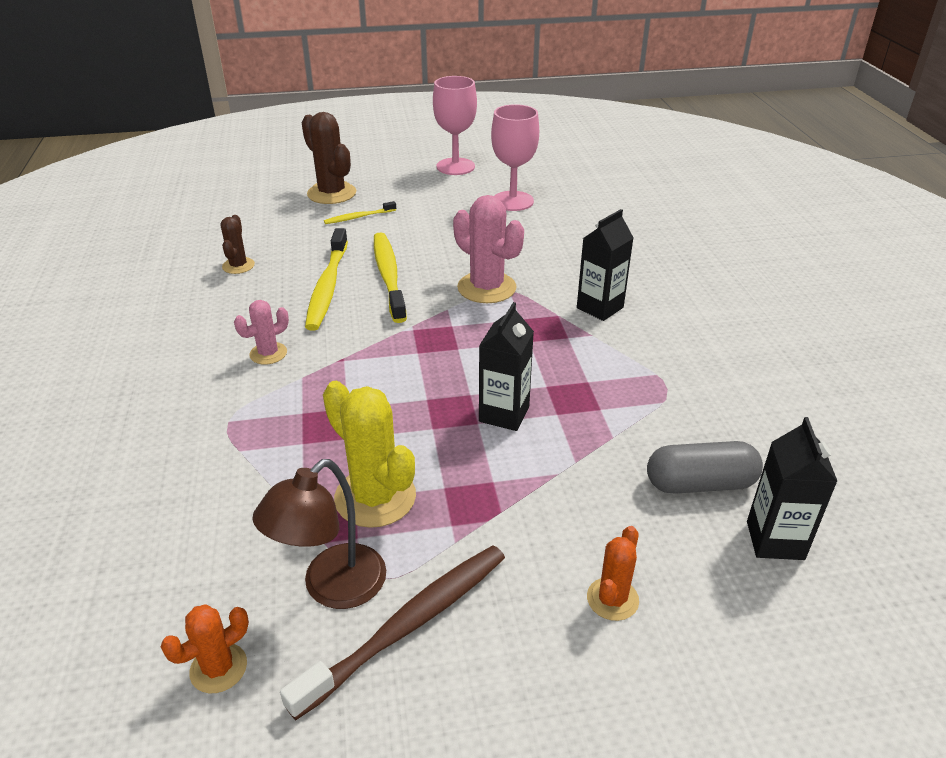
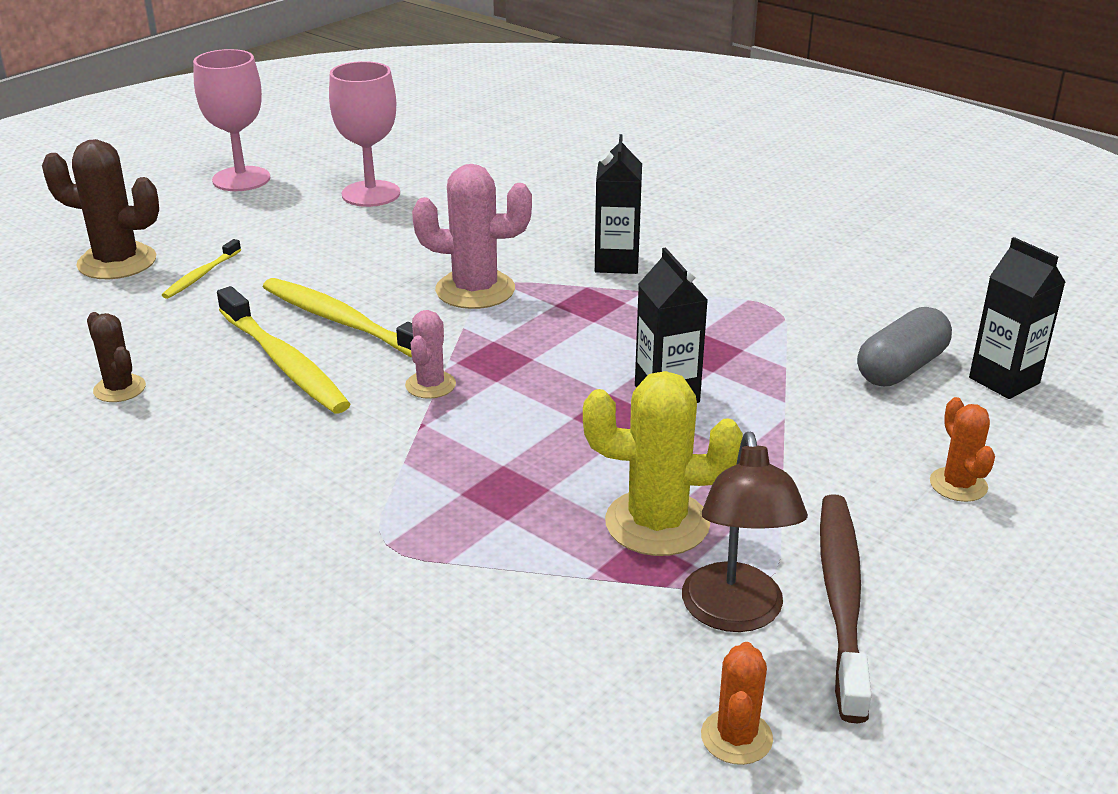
camera: 40 degrees left, 5 degrees down
pink cactus [234,300,289,365] -> pink cactus moved to [405,310,456,399]

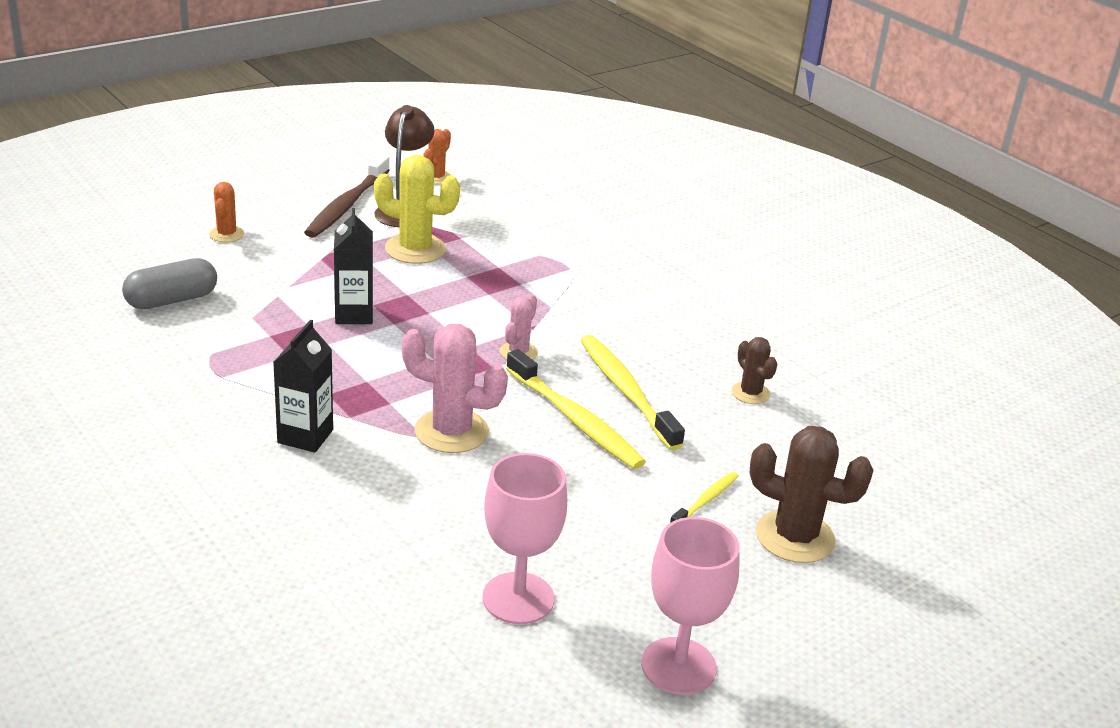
camera: 170 degrees left, 0 degrees up
black carton [969,237,1066,399] -> none

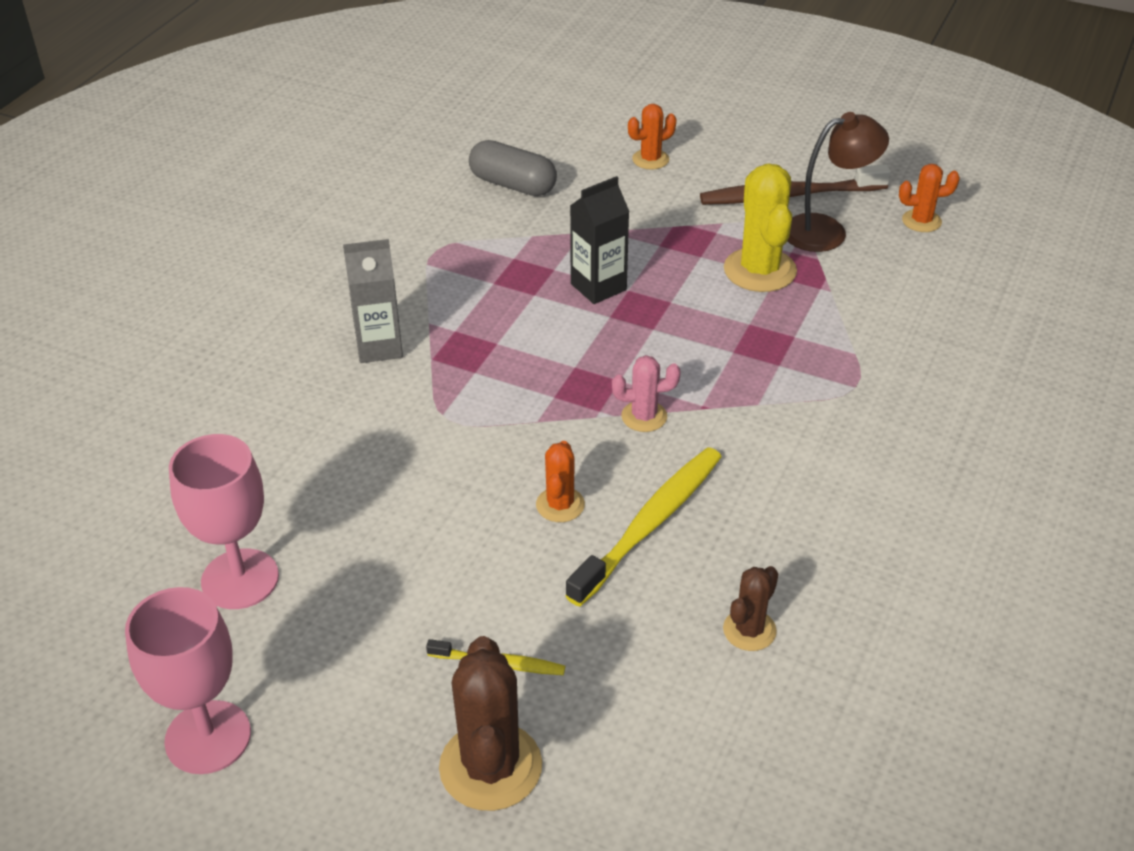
camera: 65 degrees right, 10 degrees up
black carton [273,320,333,453] -> grey carton [343,239,403,363]
pink cactus [402,324,508,453] -> none
yellow toothbrush [506,349,646,469] -> orange cactus [536,441,585,522]

